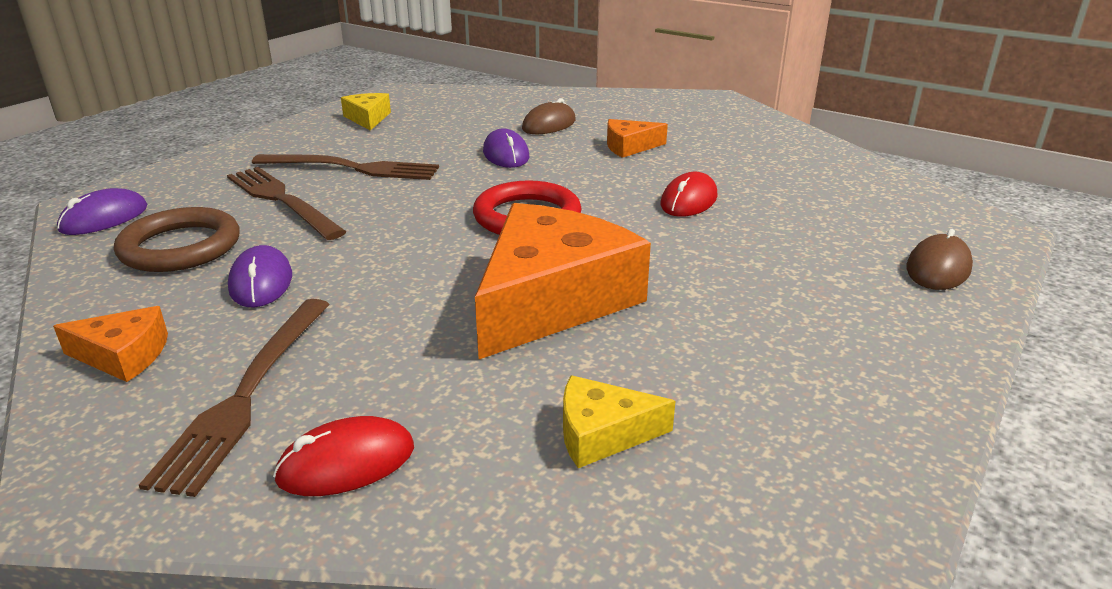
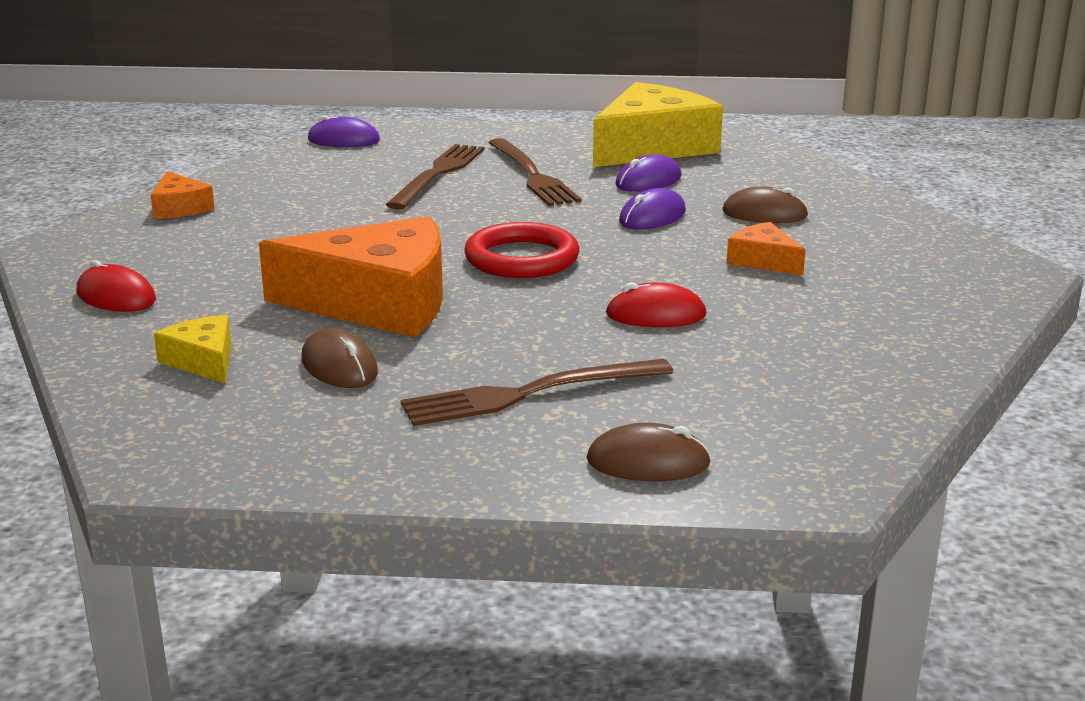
camera: 60 degrees right, 5 degrees down
brown ring [114,207,240,272] -> none
brown fork [139,299,330,497] -> brown fork moved to [401,359,673,426]
purple mouse [228,245,292,307] -> purple mouse moved to [615,154,682,192]
yellow cheese [341,93,391,131] -> yellow cheese [593,82,723,167], size x2.17
none -> brown mouse [301,328,378,388]

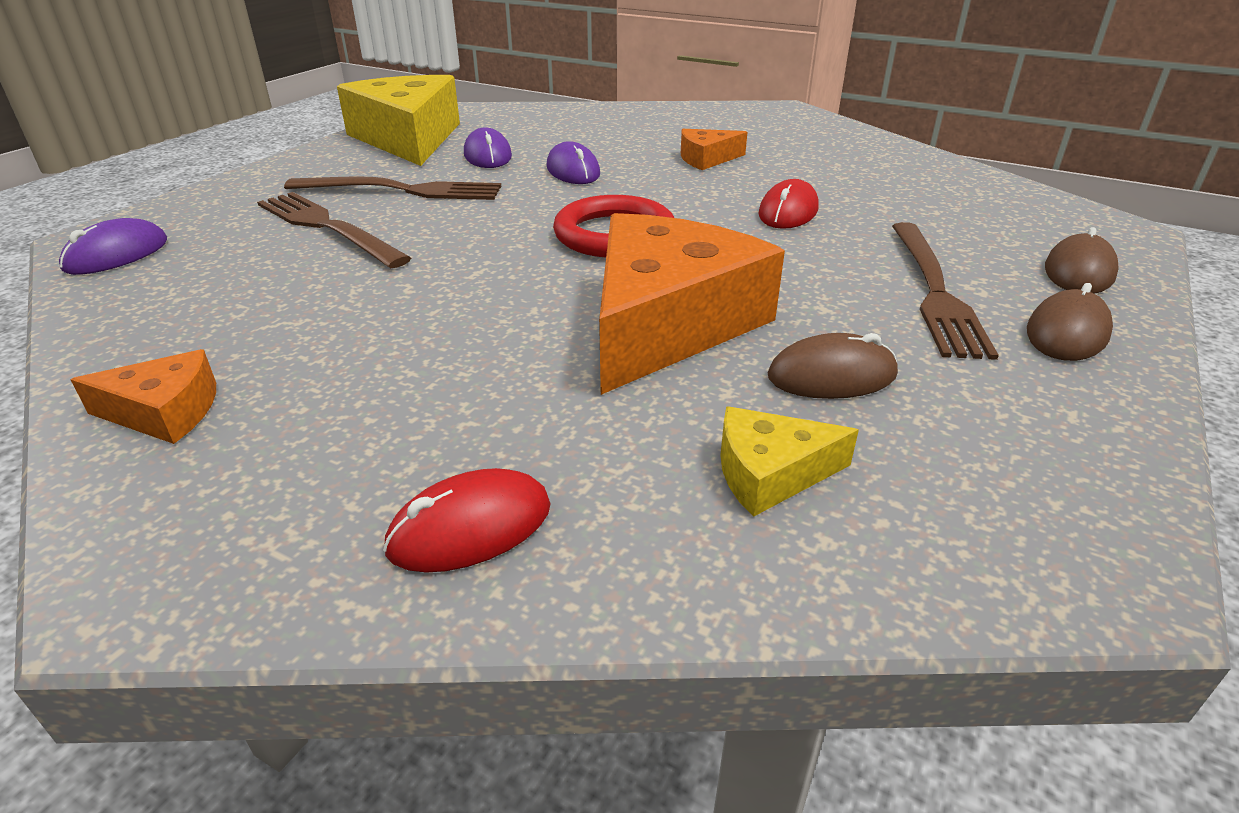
camera: 65 degrees left, 10 degrees up
brown mouse [722,186,809,223] -> brown mouse moved to [1027,283,1113,361]

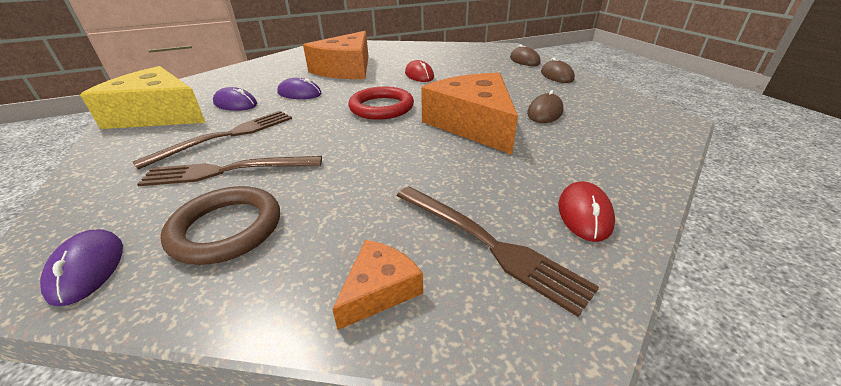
camera: 50 degrees left, 0 degrees up
orange cheese [681,129,747,170] -> orange cheese [303,31,369,79], size x2.17
yellow cheese [720,406,859,517] -> none
brown fork [892,222,999,360] -> brown fork moved to [397,186,599,317]
none -> brown ring [161,186,280,265]

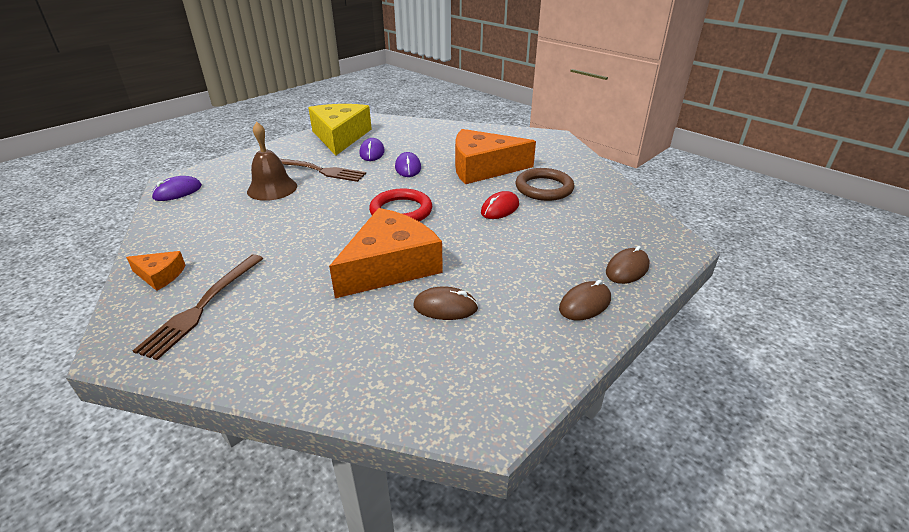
camera: 65 degrees right, 0 degrees up
brown fork [137,156,322,186] -> brown bell [247,122,297,201]
brown ring [161,186,280,265] -> brown ring moved to [515,168,574,201]
red mouse [558,181,615,242] -> none

